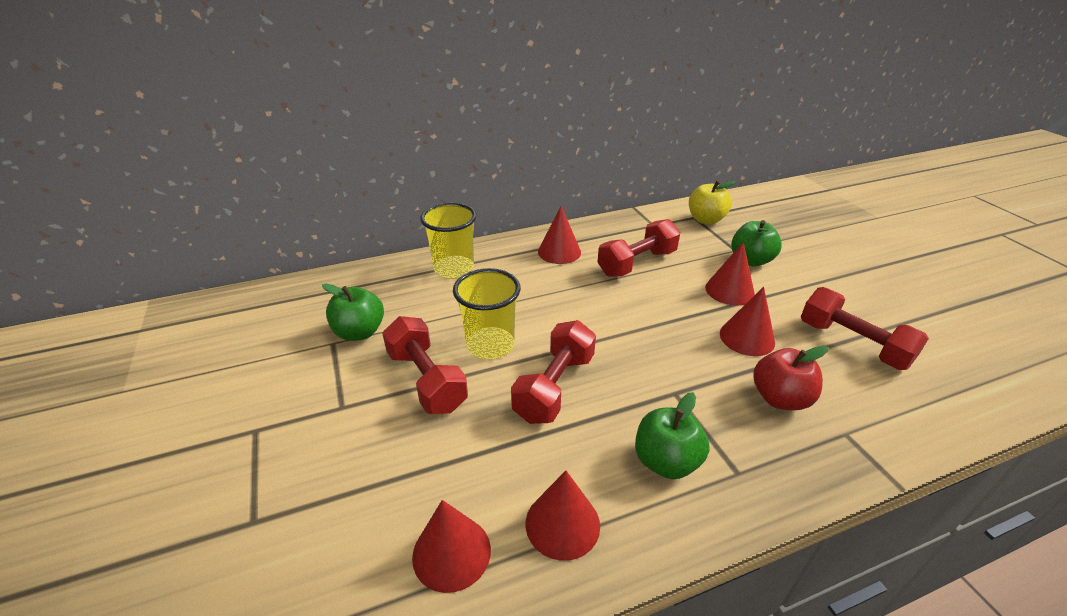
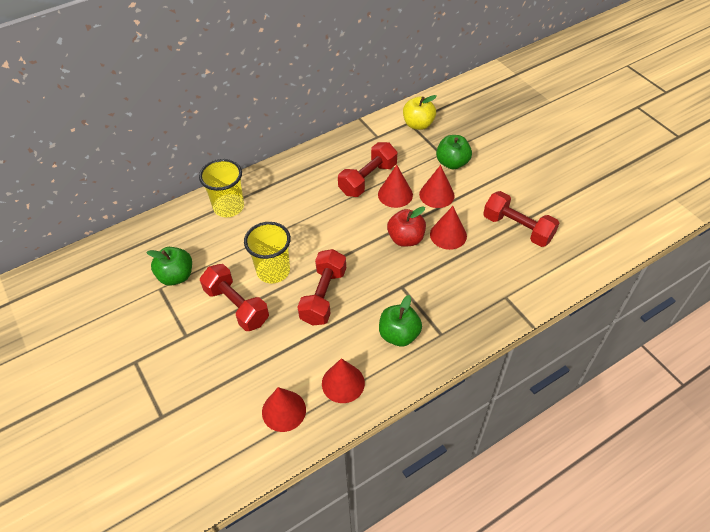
camera: 10 degrees left, 15 degrees up
red cone [538,206,581,264] -> red cone moved to [378,165,413,208]
red apple [753,346,828,410] -> red apple moved to [387,206,426,247]

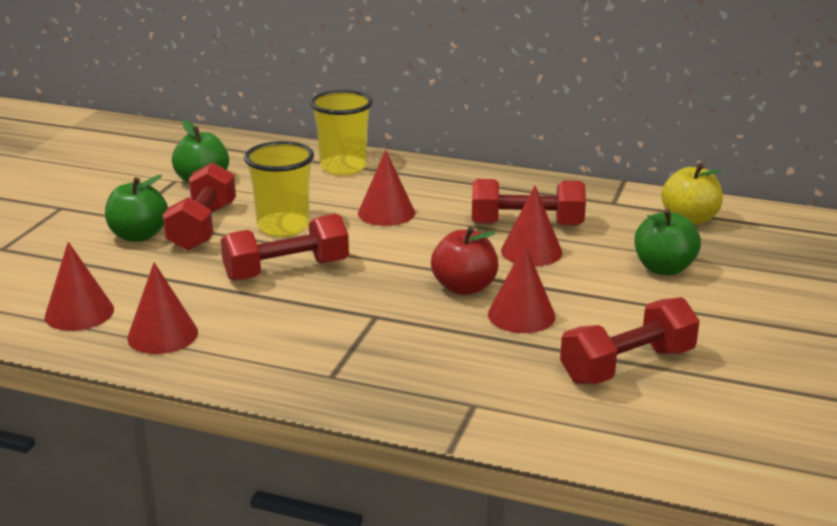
camera: 50 degrees right, 25 degrees down
green apple [379,295,422,346] -> green apple moved to [105,175,168,242]
red cone [419,165,454,208] -> red cone moved to [358,150,415,226]
red dumbbell [483,191,559,247] -> red dumbbell turned 60 degrees clockwise [560,297,700,384]

